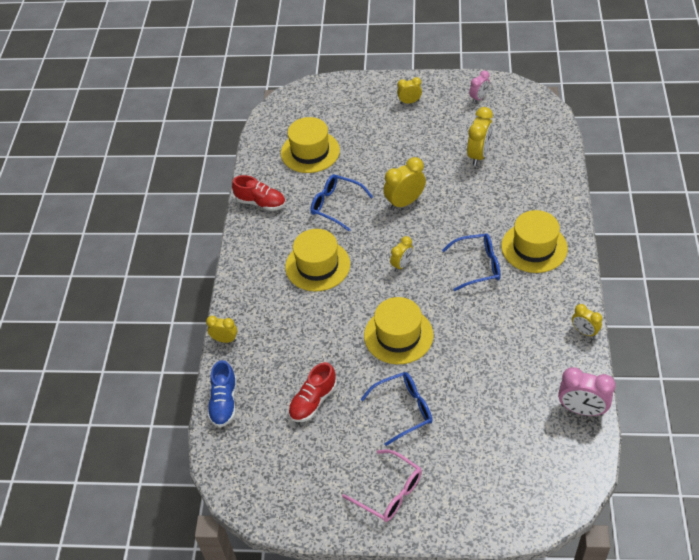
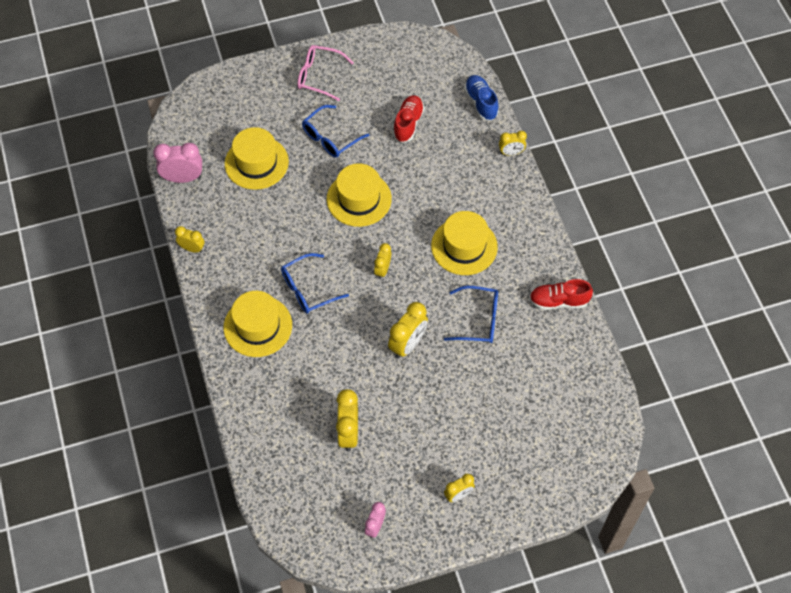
camera: 155 degrees right, 10 degrees up
yellow hat [281,117,340,173] -> yellow hat moved to [225,127,289,190]

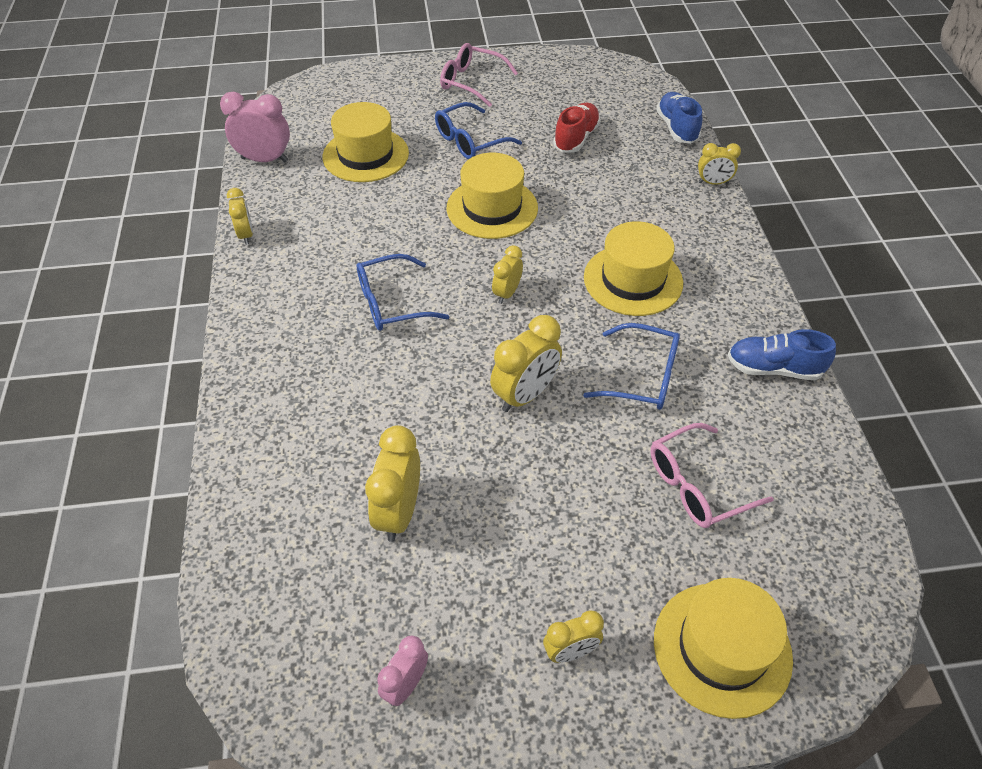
camera: 10 degrees right, 10 degrees down
yellow clock [175,226,204,253] -> yellow clock turned 45 degrees clockwise [227,188,253,245]
yellow hat [224,291,292,357] -> yellow hat moved to [654,578,793,719]
red shoe [529,279,593,310] -> blue shoe [728,329,836,380]
none -> pink glasses [650,423,774,528]

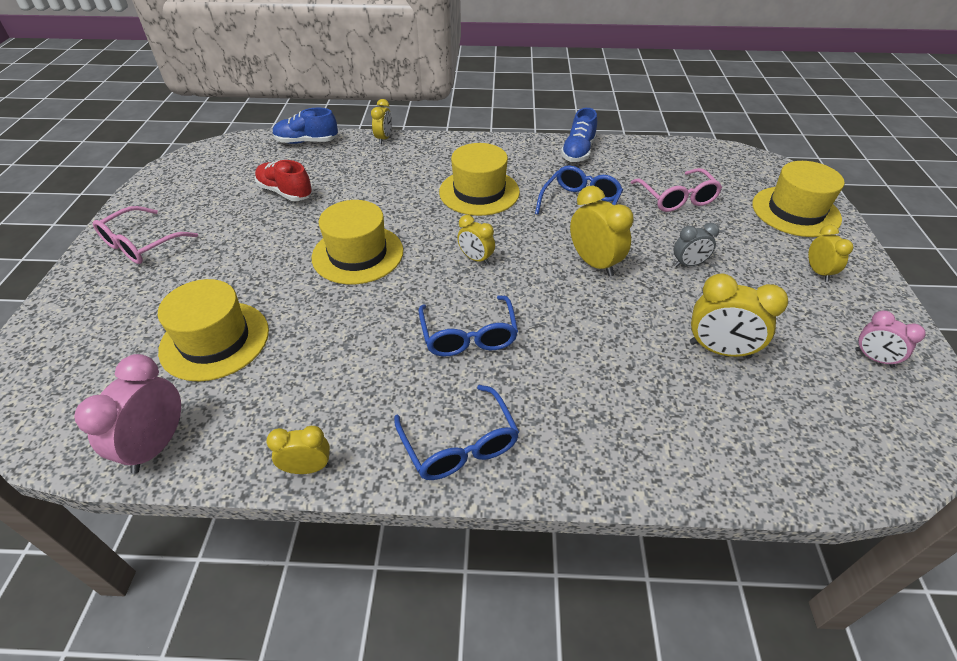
camera: 80 degrees left, 5 degrees down
blue glasses [435,102,522,159] -> blue glasses moved to [394,385,519,480]
none -> grey clock [674,223,719,267]

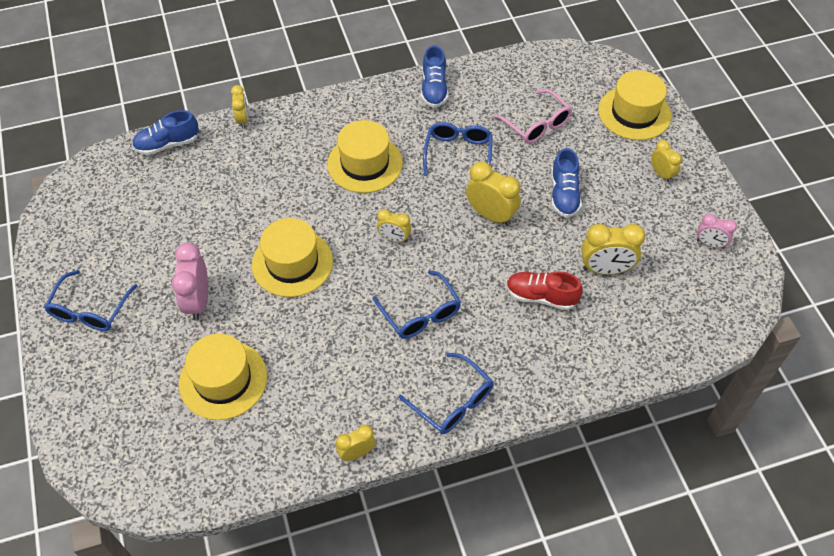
camera: 20 degrees left, 10 degrees up
pink clock [74,354,181,473] -> pink clock moved to [172,242,208,321]
pink glasses [93,206,198,264] -> blue glasses [44,270,137,331]
red shoe [255,160,313,201] -> red shoe moved to [506,271,583,310]
grey clock [674,223,719,267] -> blue shoe [551,148,582,218]

